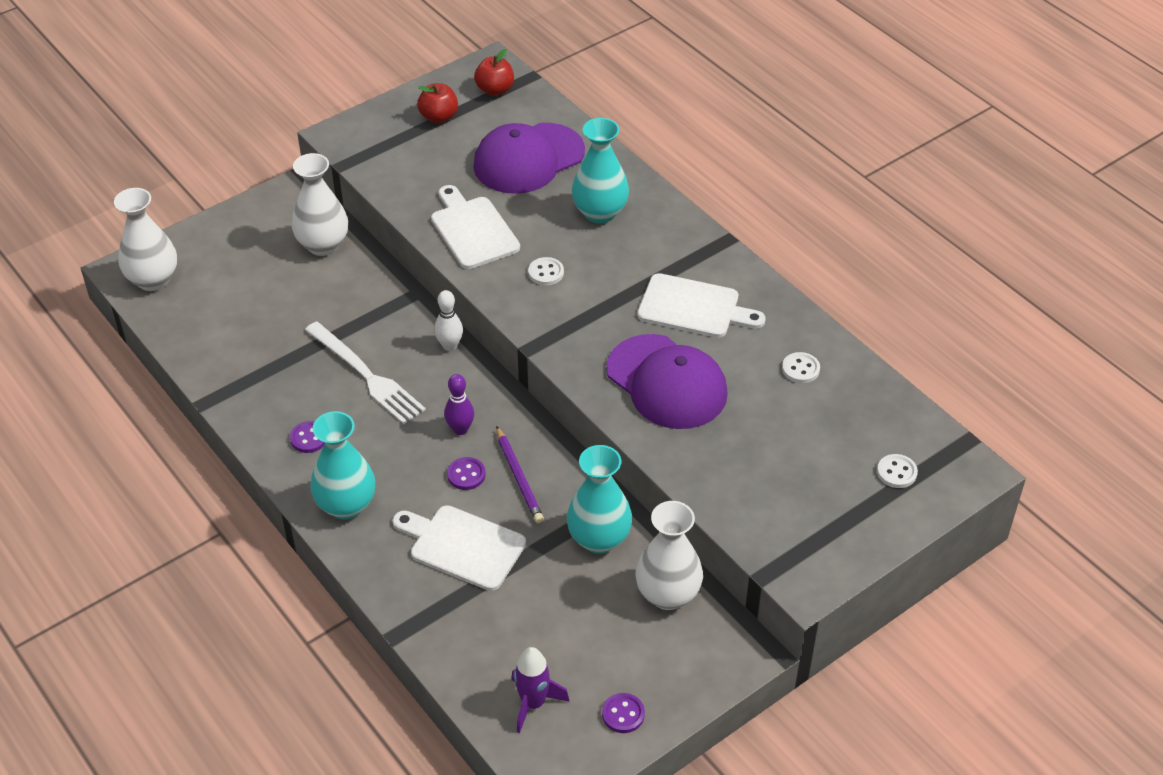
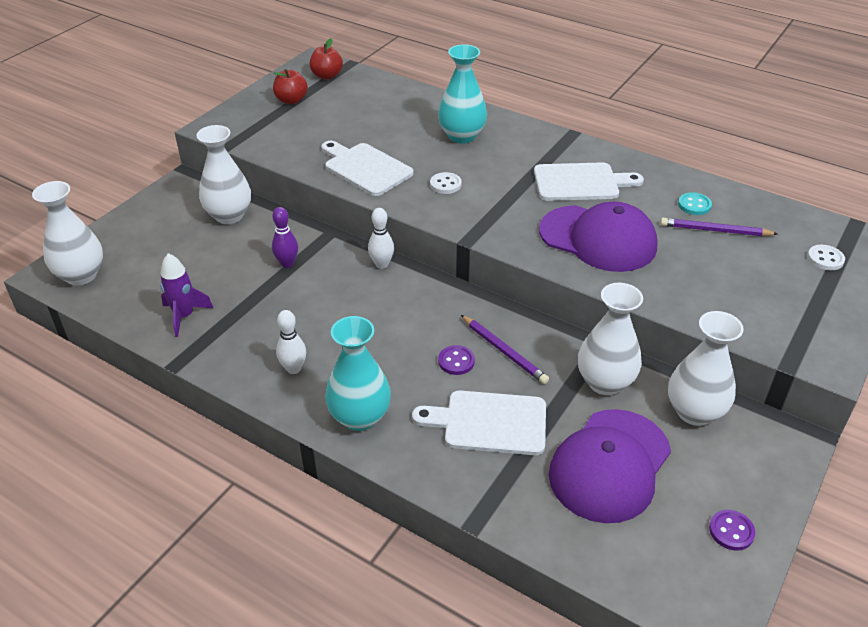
camera: 20 degrees left, 5 degrees down
purple button [290,421,325,453] -> white bowling pin [276,310,306,374]
white fork [305,321,426,424] -> none
purple bowling pin [444,374,474,435] -> purple bowling pin moved to [272,207,298,268]
purple cap [473,123,585,194] -> purple cap moved to [549,409,671,523]
purple rocket [511,647,569,733] -> purple rocket moved to [160,253,213,337]
turquoise vase [567,445,632,553] -> white vase [578,283,643,395]
white button [782,352,820,383] -> turquoise button [678,192,712,215]
none -> purple pencil [660,218,778,236]

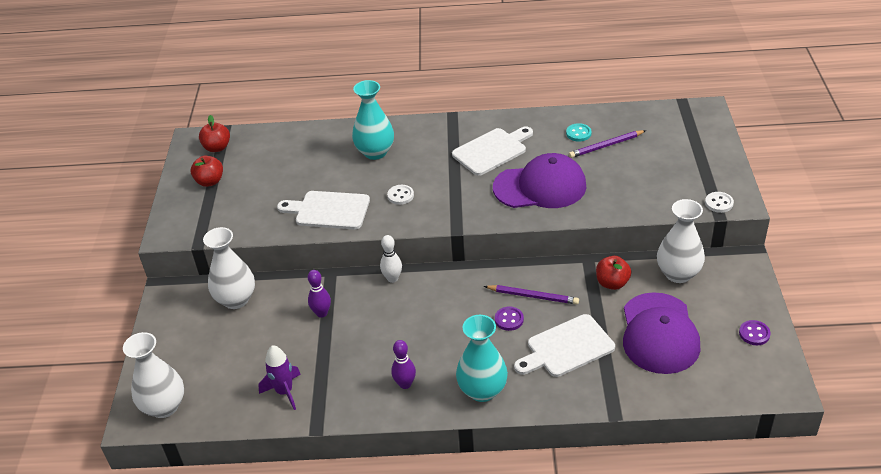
camera: 30 degrees left, 0 degrees up
white bowling pin [276,310,306,374] -> purple bowling pin [391,340,416,389]
white vase [578,283,643,395] -> red apple [596,256,631,290]
white button [807,245,845,270] -> white button moved to [705,192,734,213]

